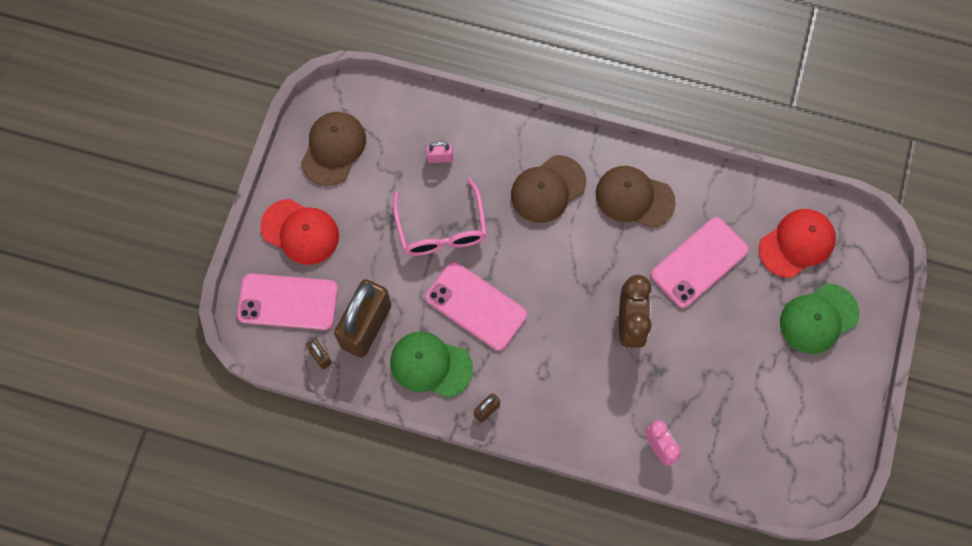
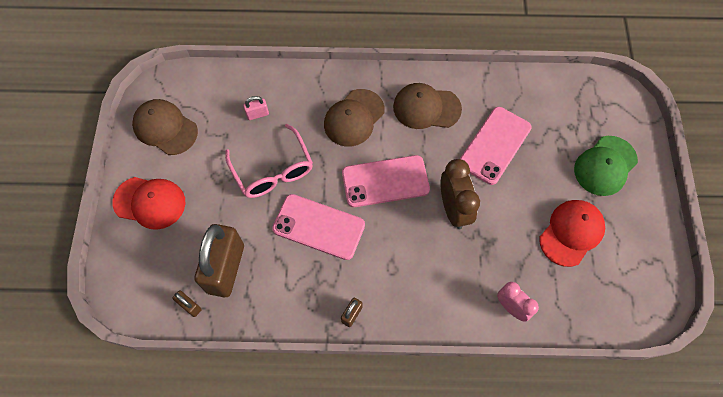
camera: 15 degrees left, 5 degrees down
pink phone [237,273,338,330] -> pink phone moved to [342,155,430,207]
brown cap [301,112,366,186] -> brown cap turned 60 degrees counterclockwise [132,99,198,155]
green cap [390,332,473,398] -> none
red cap [759,209,836,278] -> red cap moved to [539,200,605,267]

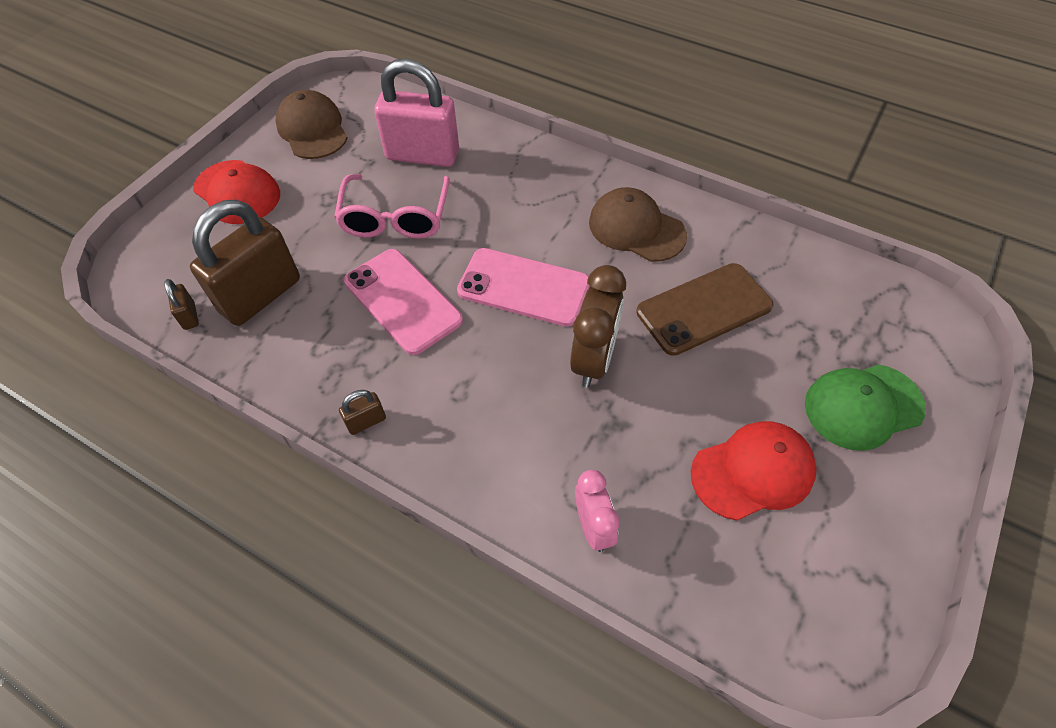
camera: 30 degrees right, 10 degrees down
pink padlock [243,96,269,120] -> pink padlock [374,59,459,167], size x2.41
brown cap [324,89,385,146] -> none
pink phone [460,107,532,185] -> brown phone [636,263,774,356]

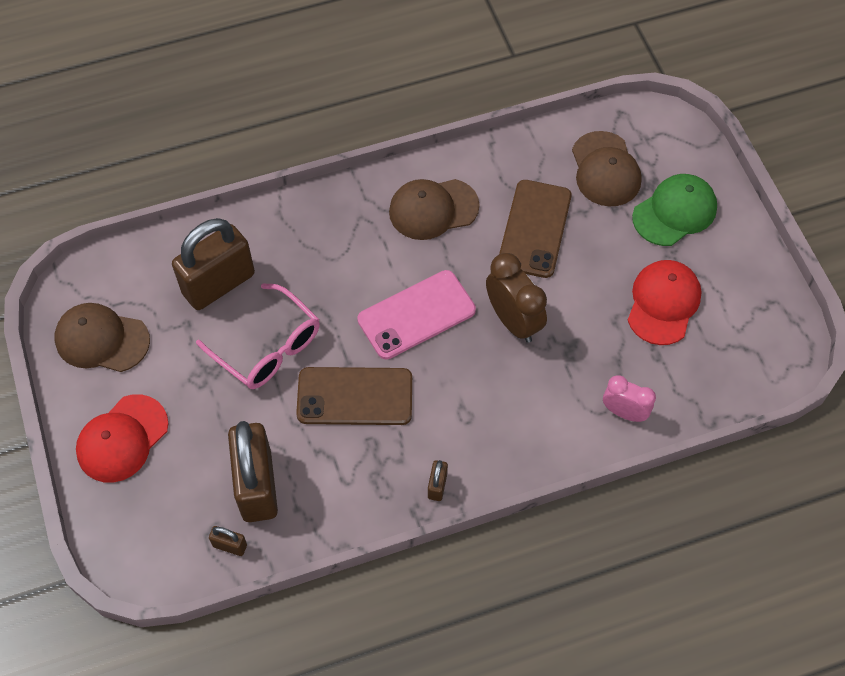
camera: 50 degrees left, 5 degrees up
red cap [193,160,280,224] -> red cap turned 135 degrees clockwise [76,394,169,483]
pink phone [344,249,463,355] -> brown phone [296,367,412,425]
pink padlock [374,59,459,167] -> brown padlock [172,218,255,310]
green cap [805,364,926,451] -> green cap turned 150 degrees counterclockwise [632,174,717,246]
none -> brown cap [572,131,642,206]

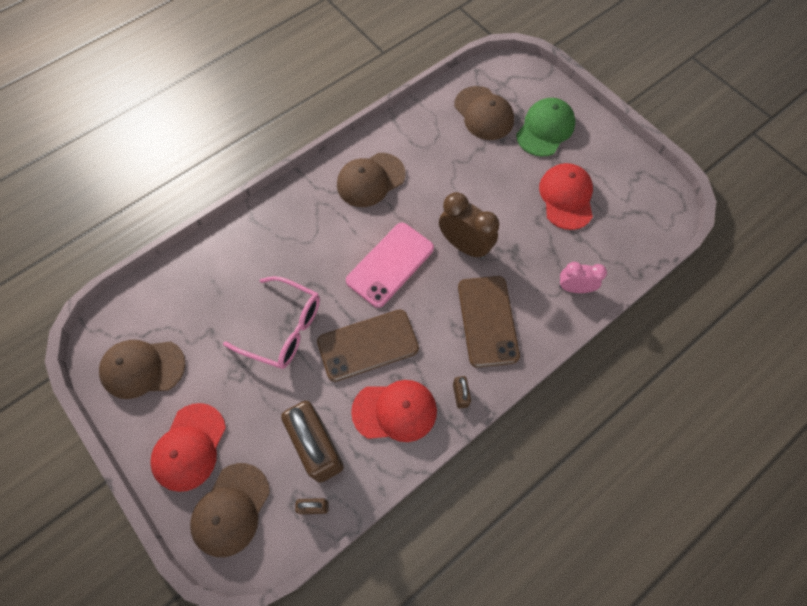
camera: 20 degrees left, 5 degrees up
brown padlock [172,218,255,310] -> none
brown phone [499,180,572,278] -> brown phone moved to [458,276,520,367]
none -> brown cap [190,463,270,557]
none -> red cap [351,380,437,442]

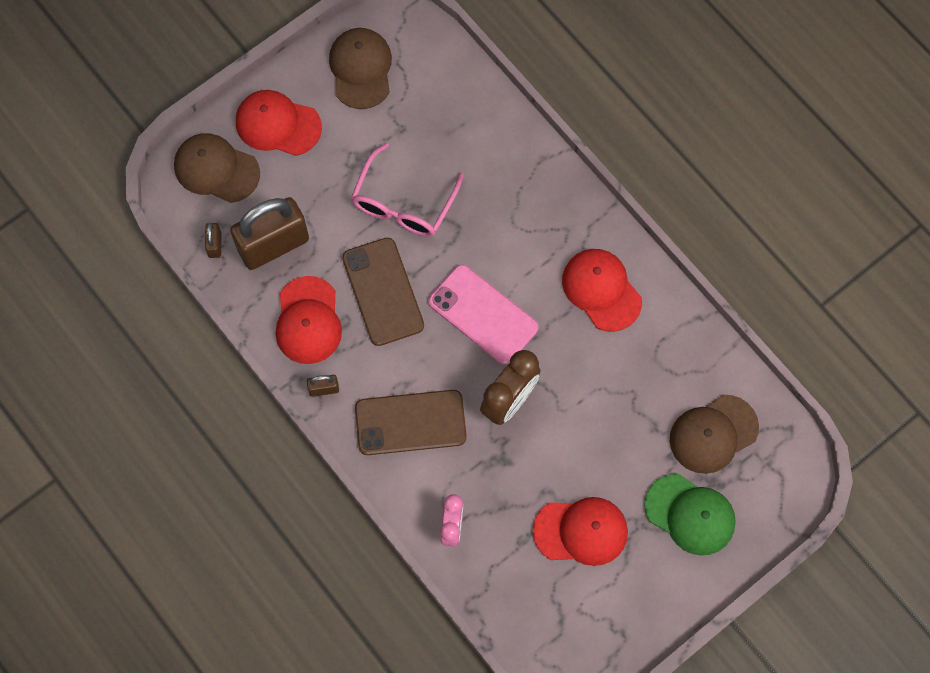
camera: 90 degrees right, 5 degrees up
brown cap [337,153,406,207] -> red cap [562,249,642,332]

